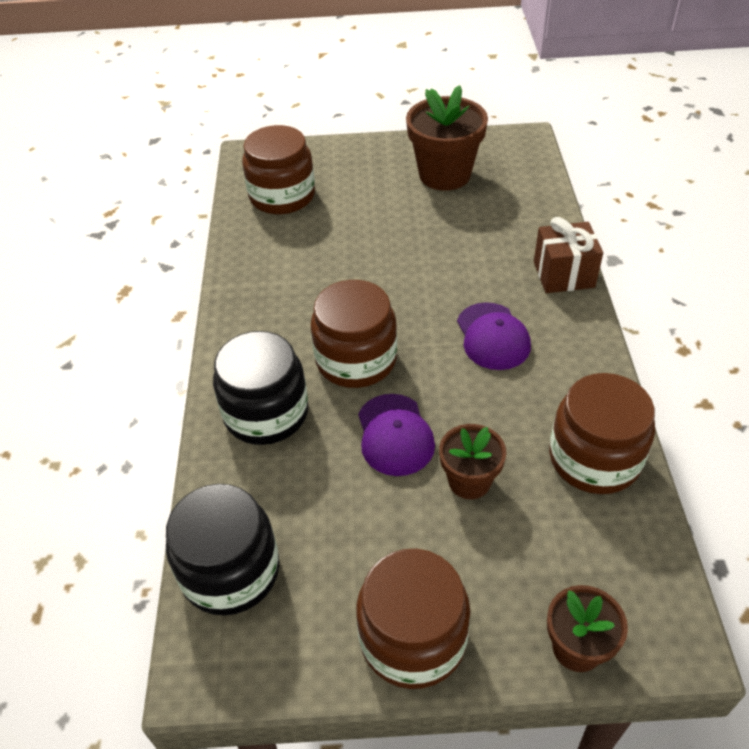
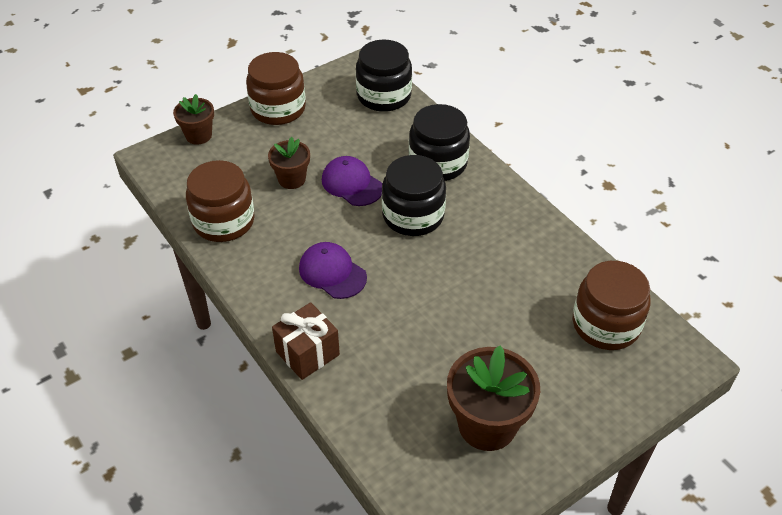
camera: 145 degrees right, 0 degrees up
brown jar [310,280,397,388] -> black jar [382,155,446,236]

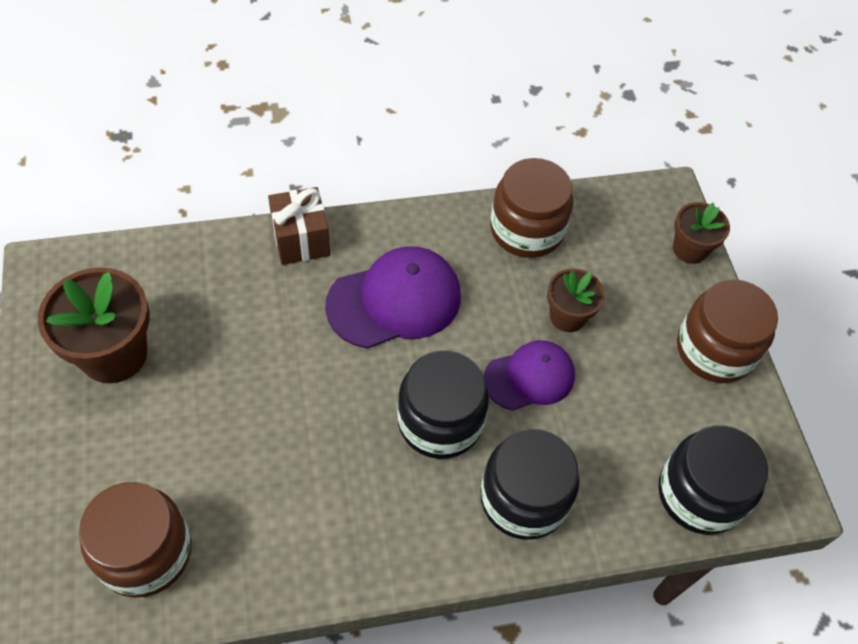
camera: 110 degrees right, 10 degrees up
purple cap [299,242,367,299] -> purple cap [325,246,461,349], size x1.53

